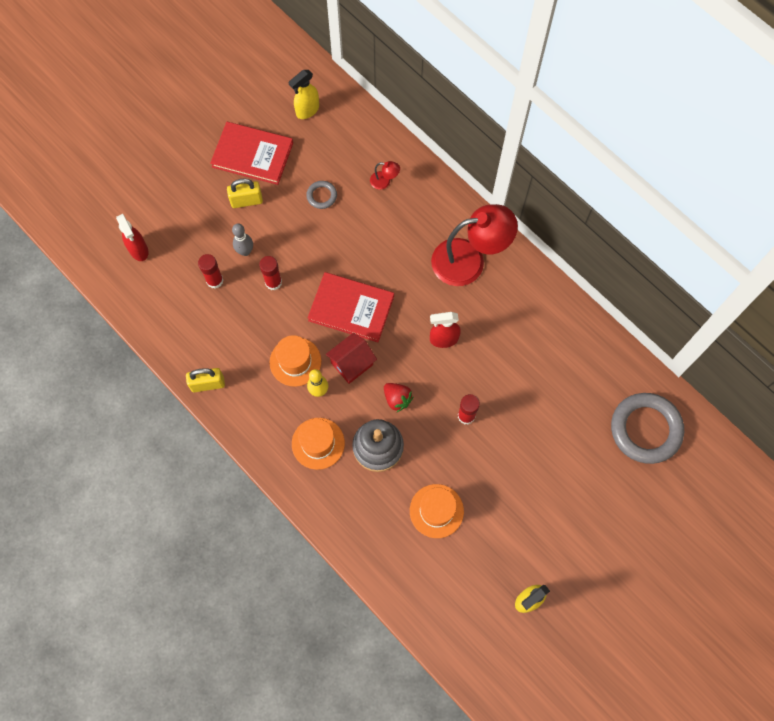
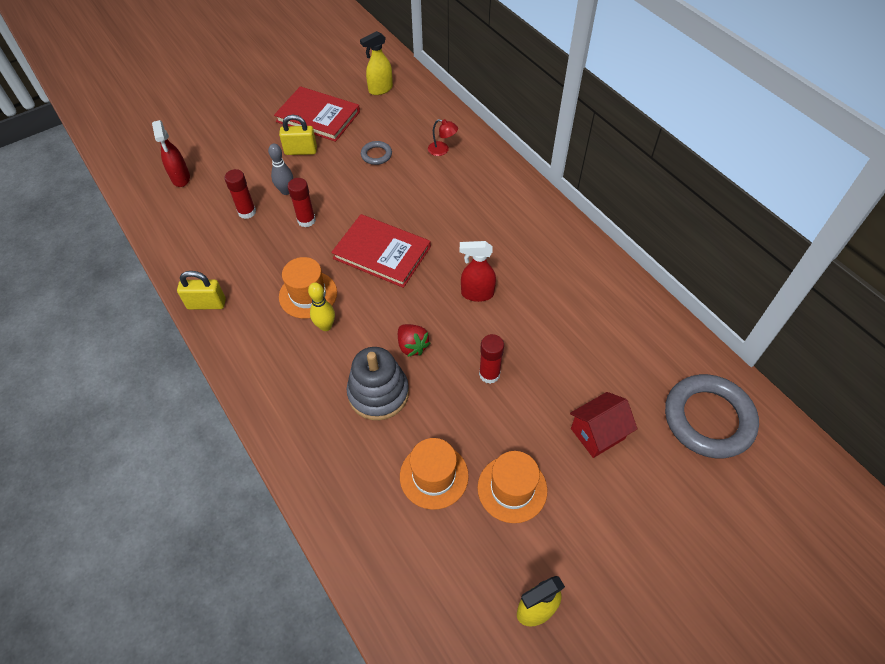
camera: 10 degrees right, 15 degrees down
orange hat [292,418,345,470] -> orange hat moved to [477,451,547,523]
red house [326,332,377,384] -> red house moved to [570,392,638,458]
red lamp [431,204,518,286] -> none

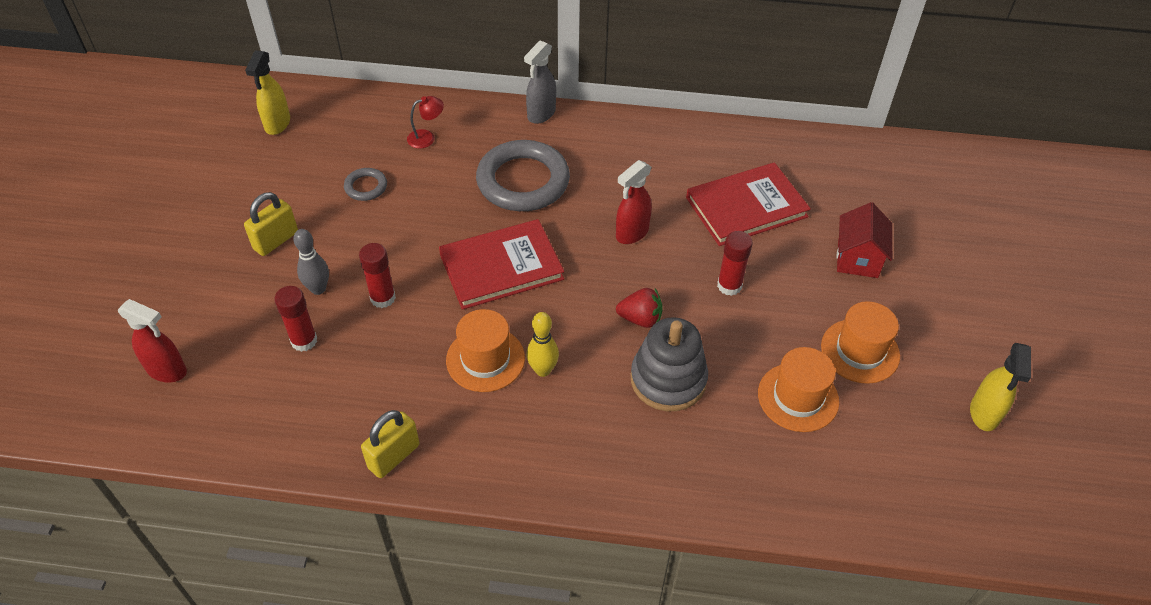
camera: 50 degrees left, 5 degrees down
red book [274,86,360,142] -> red book moved to [686,162,811,246]
grey ring [665,374,759,458] -> grey ring moved to [476,140,570,211]
none -> grey spray bottle [524,40,556,124]

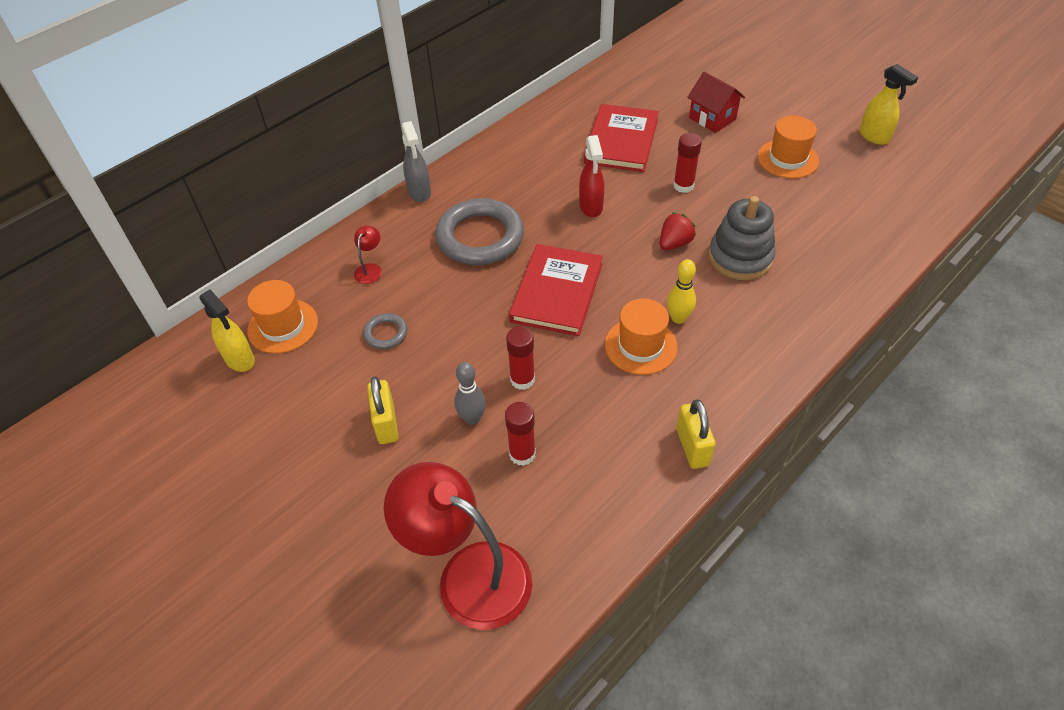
camera: 50 degrees left, 0 degrees up
red spray bottle [118,299,187,382] -> red lamp [384,462,533,630]
orange hat [758,347,839,432] -> orange hat moved to [247,280,318,354]

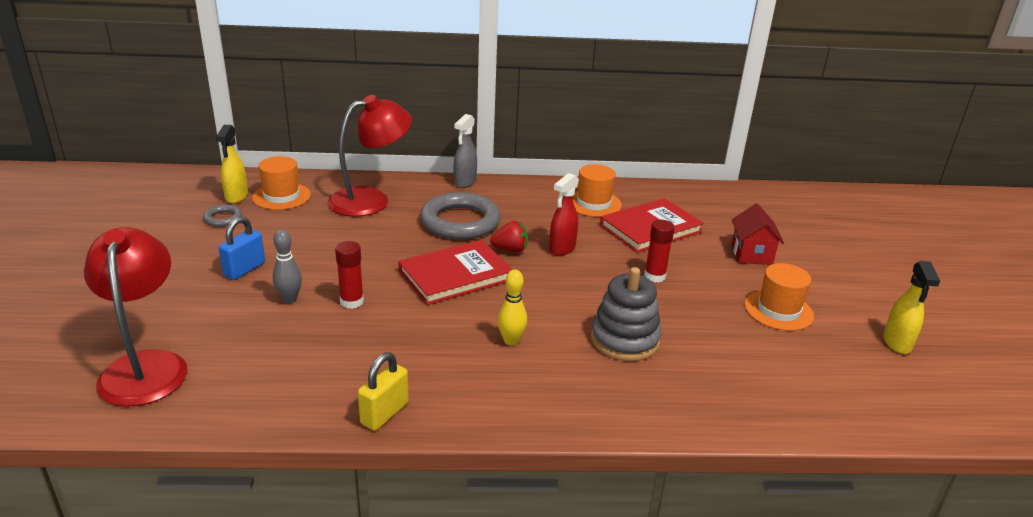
camera: 40 degrees right, 20 degrees down
red lamp [354,226,382,284] -> red lamp [328,95,412,217], size x2.49
grey ring [363,313,408,349] -> grey ring moved to [203,205,242,227]
yellow padlock [367,377,399,444] -> blue padlock [219,217,265,280]
red glue stick [505,402,536,466] -> none
orange hat [605,298,678,375] -> orange hat moved to [572,164,622,217]
red strawberry [660,213,696,250] -> red strawberry moved to [490,221,528,253]

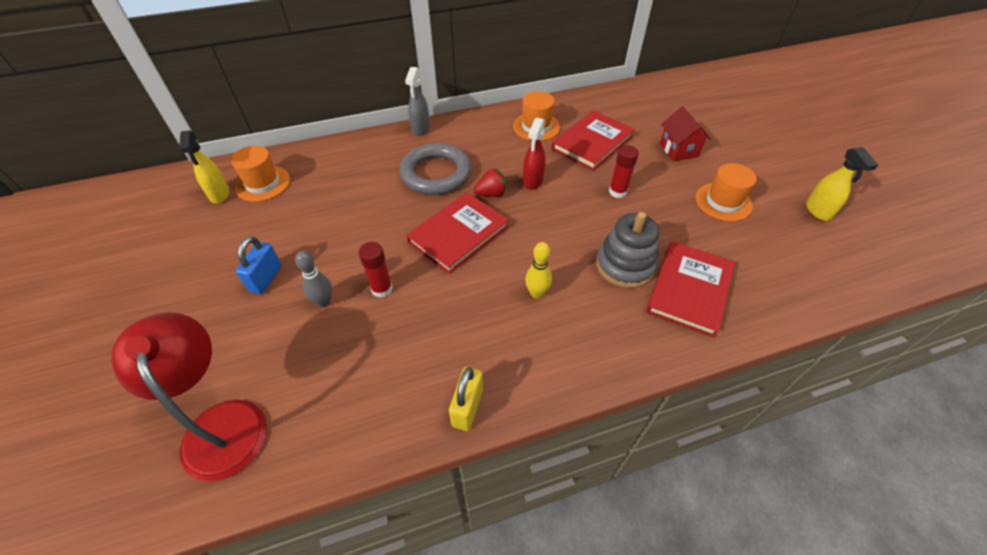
camera: 15 degrees left, 20 degrees up
grey ring [203,205,242,227] -> none
red lamp [328,95,412,217] -> none
none -> red book [646,241,735,338]

